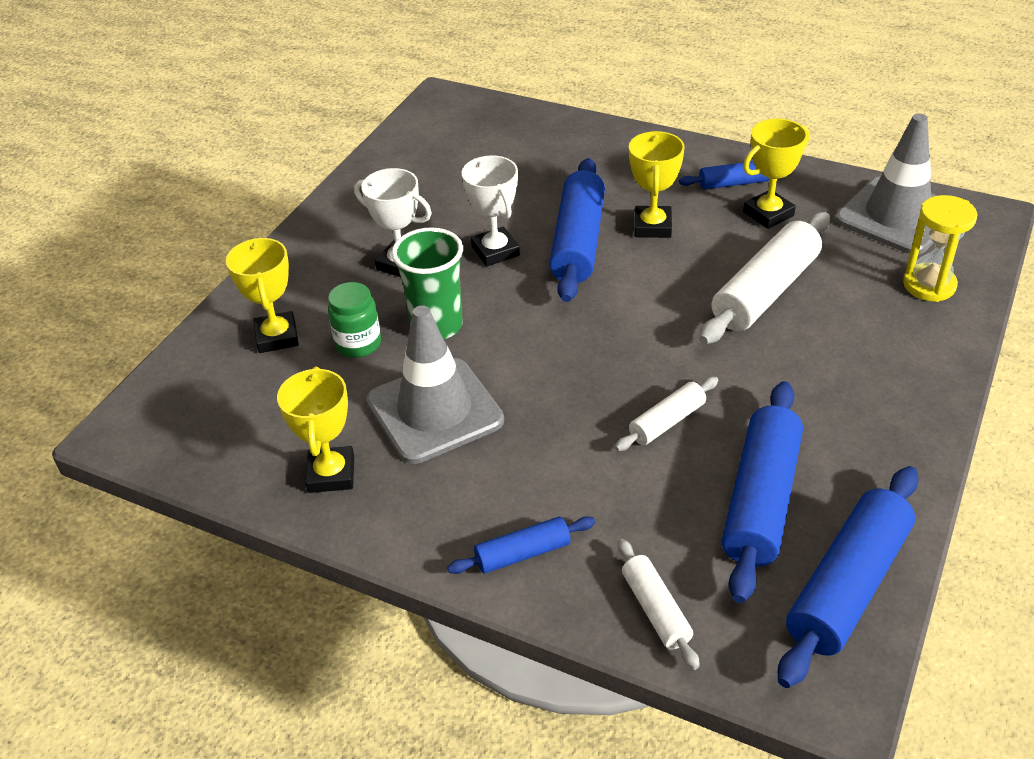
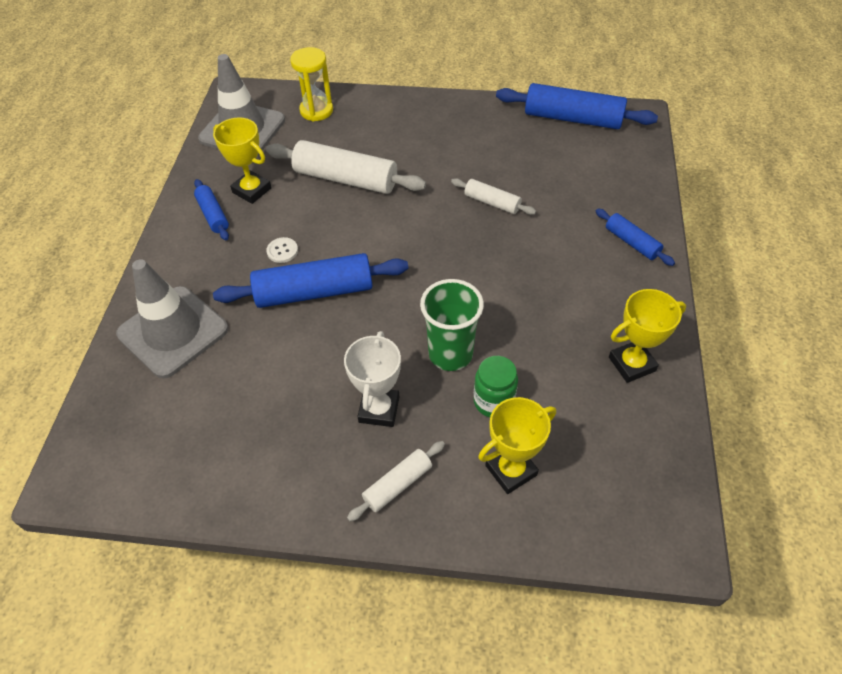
camera: 110 degrees left, 10 degrees up
grey traffic cone [366,305,504,464] -> grey traffic cone moved to [116,259,228,378]
white trophy [461,155,520,266] -> none
white rolling pin [618,539,700,670] -> white rolling pin moved to [347,441,445,522]
yellow trophy [629,131,685,238] -> white button [266,237,298,263]
blue rolling pin [722,381,803,603] -> none

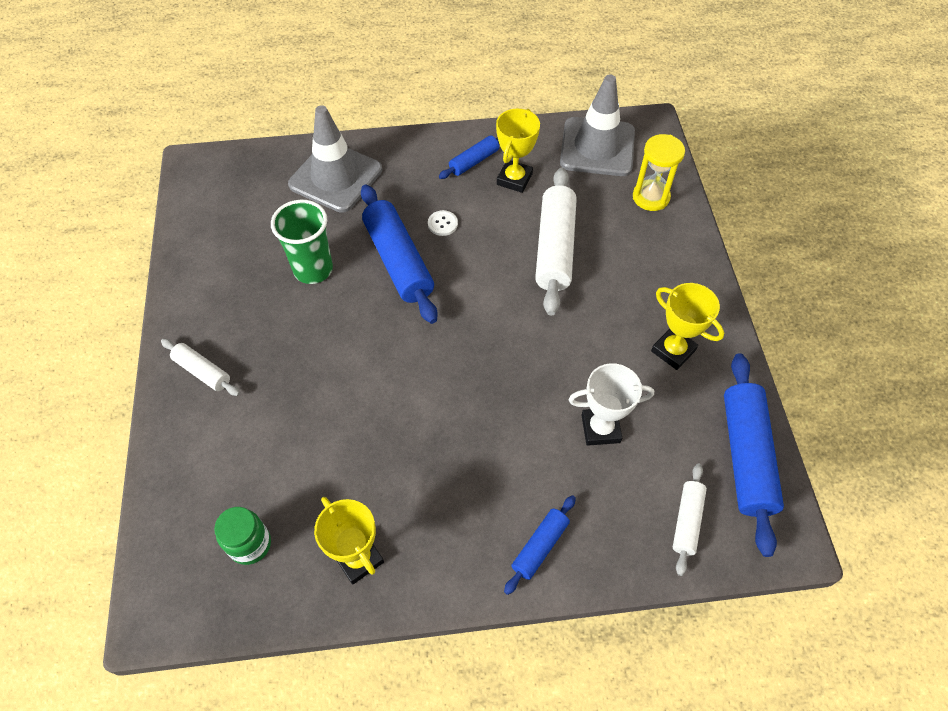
camera: 75 degrees right, 5 degrees up
white trophy [344,331,401,427] -> white trophy moved to [568,363,654,446]
green cup [420,279,484,371] -> green cup moved to [271,200,333,284]
white rolling pin [451,178,536,215] -> white rolling pin moved to [673,463,707,576]
green jar [474,356,518,417] -> green jar moved to [214,507,271,565]
yellow trophy [478,397,556,494] -> yellow trophy moved to [651,283,724,370]

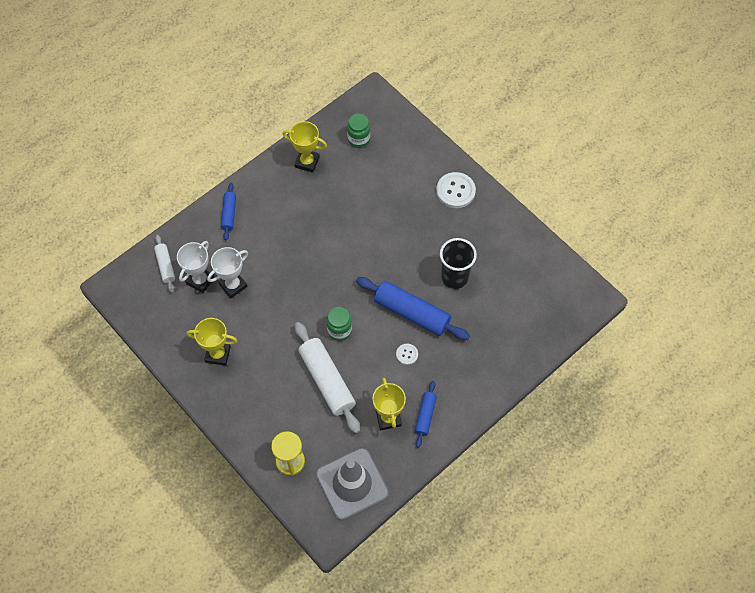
camera: 145 degrees right, 5 degrees up
white rolling pin [161,339,240,396] -> white button [436,172,476,208]
green cup [271,200,333,284] -> black cup [440,238,477,289]
grey traffic cone [288,105,382,213] -> none
blue rolling pin [724,353,784,557] -> none
none -> white trophy [177,241,215,293]
none -> green jar [326,307,352,341]

